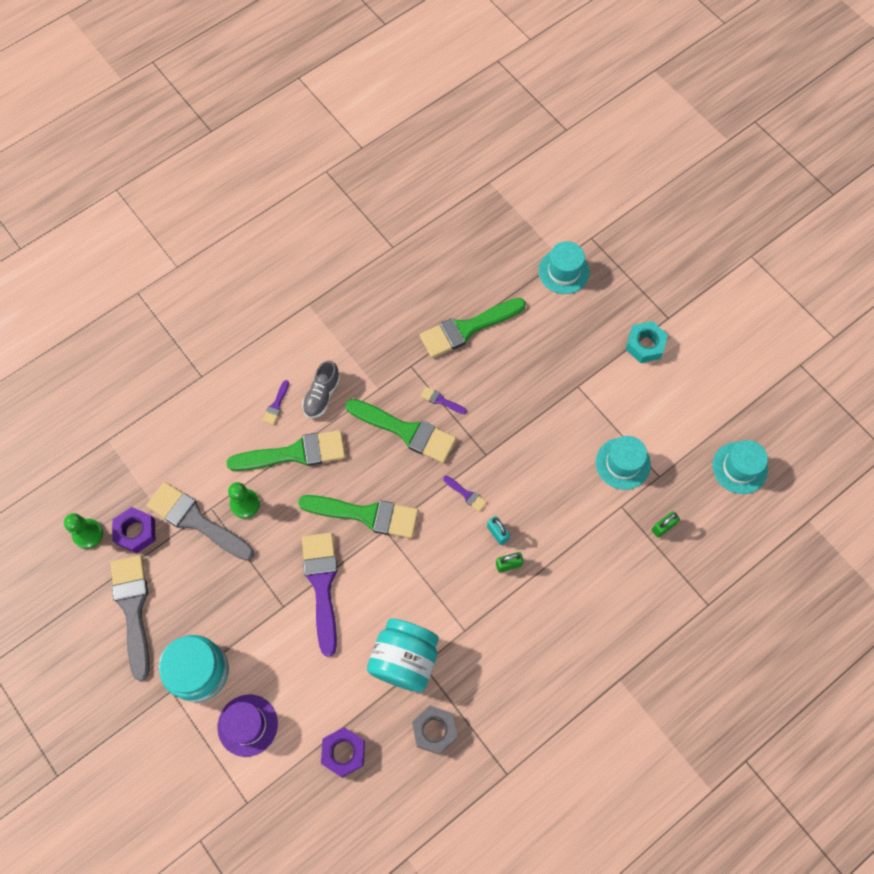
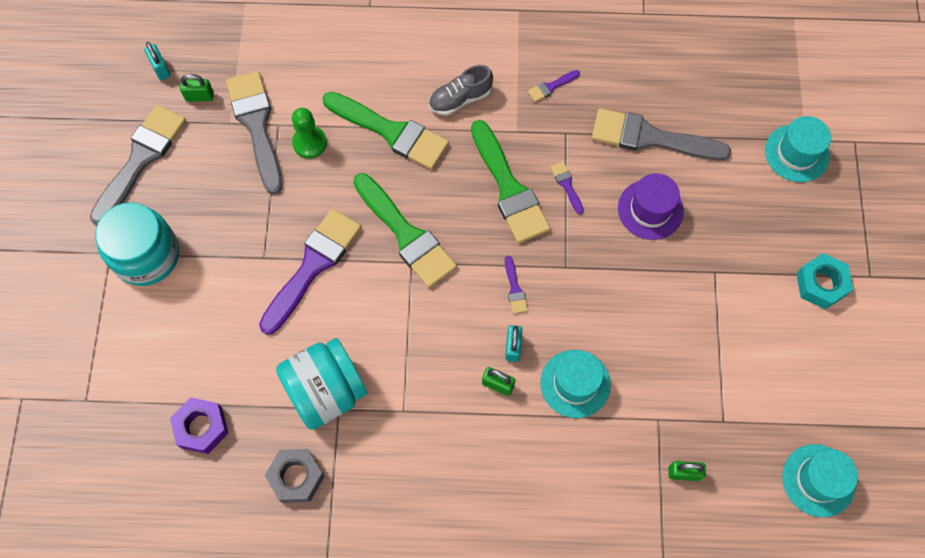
camera: 40 degrees right, 0 degrees up
green pawn [64,513,103,549] -> turquoise padlock [144,42,171,80]
purple nut [112,507,155,553] -> green padlock [180,74,214,102]
purple hat [217,694,278,757] -> purple hat moved to [618,173,684,240]
purple brush [263,380,289,425] -> purple brush moved to [528,70,580,102]
green brush [419,298,526,358] -> grey brush [592,108,731,161]
turquoise hat [596,436,651,490] -> turquoise hat moved to [540,350,611,418]

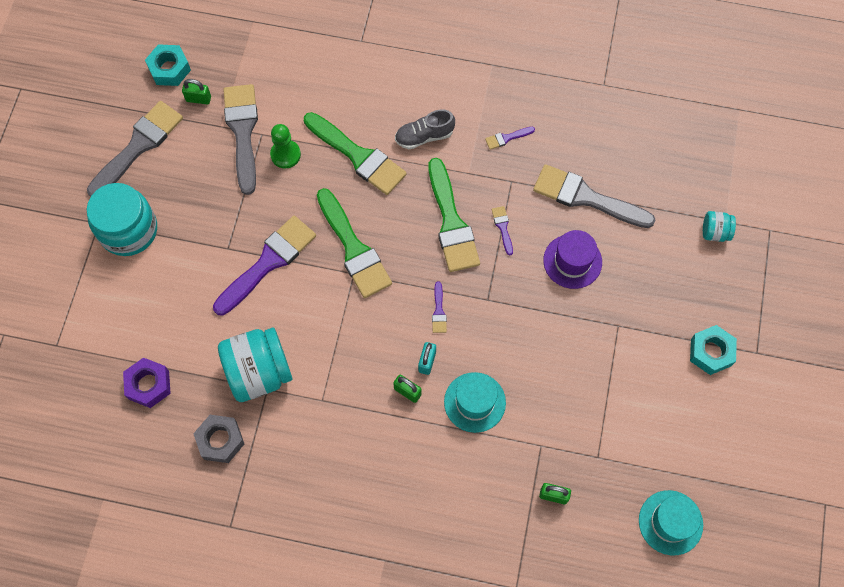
camera: 10 degrees right, 0 degrees up
turquoise padlock [144,42,171,80] -> turquoise nut [145,44,191,86]
turquoise hat [765,116,831,182] -> turquoise jar [703,211,736,242]

